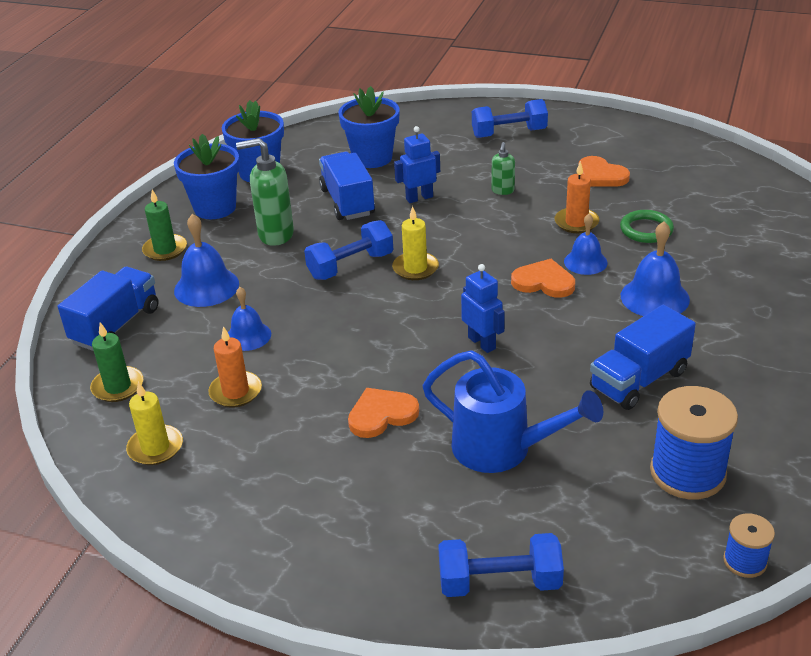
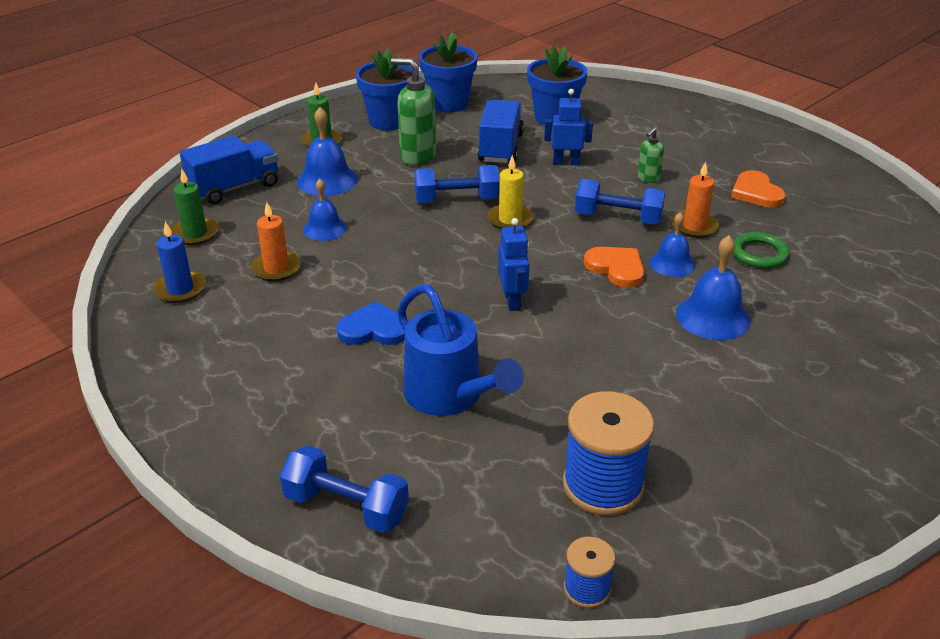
camera: 25 degrees right, 0 degrees up
yellow candle [126,381,183,465] -> blue candle [153,222,206,303]
orange heart [348,388,419,438] -> blue heart [337,301,405,345]
blue dumbbell [472,99,548,138] -> blue dumbbell moved to [575,179,665,225]
blue truck [590,305,696,410] -> none

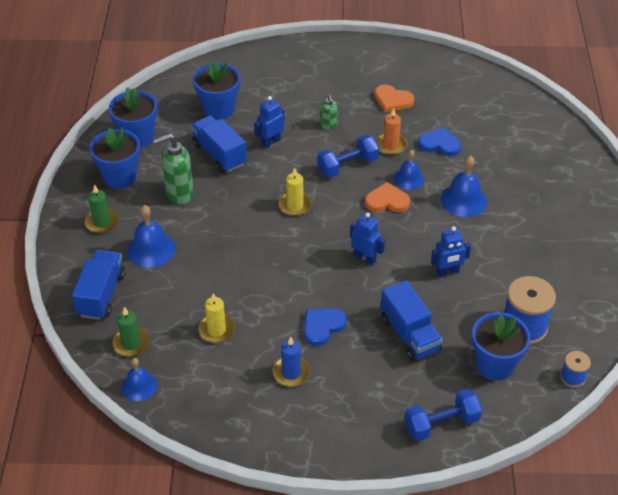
camera: 45 degrees left, 10 degrees up
blue candle [153,222,206,303] -> blue candle moved to [272,336,310,386]
orange candle [251,202,301,281] -> yellow candle [198,293,235,343]
blue bell [303,179,347,241] -> blue bell moved to [122,358,157,401]
blue watering can [397,284,524,416] -> blue truck [381,280,443,362]
blue dumbbell [414,165,500,203] -> none
green ring [733,232,790,269] -> blue heart [418,127,461,156]
none -> blue robot [431,226,471,277]
none -> blue flower pot [472,312,531,380]

